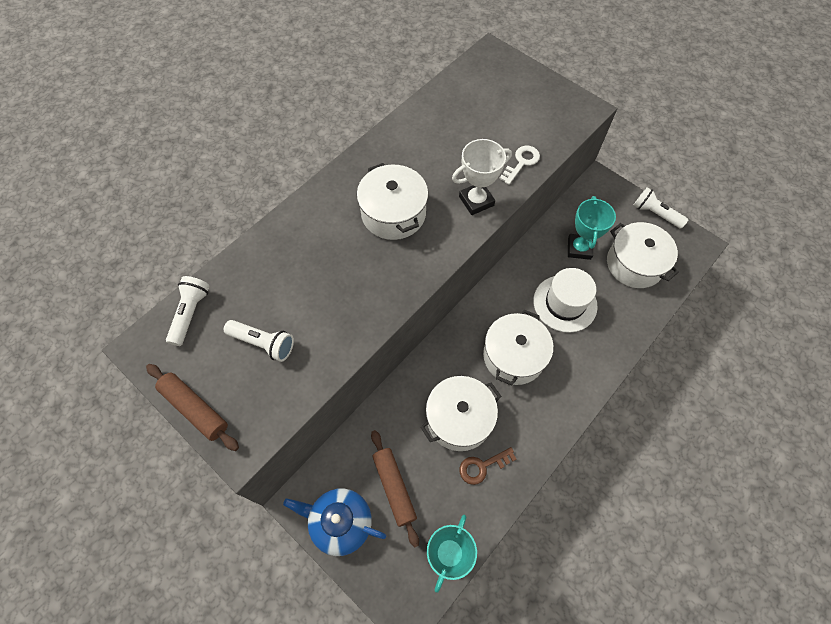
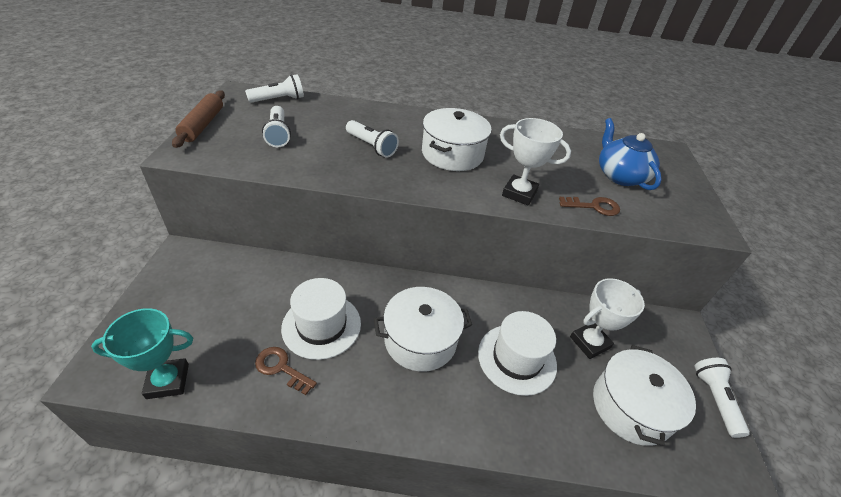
camera: 50 degrees right, 20 degrees down
blue teapot [283,488,386,556] -> blue teapot moved to [599,118,662,190]
brown rolling pin [371,430,419,548] -> none
white pot [420,376,501,451] -> white hat [281,278,361,360]
white key [499,145,540,185] -> brown key [559,197,620,216]
turquoise trophy [568,196,616,260] -> white trophy [570,278,645,359]
none -> white flashlight [346,120,399,157]

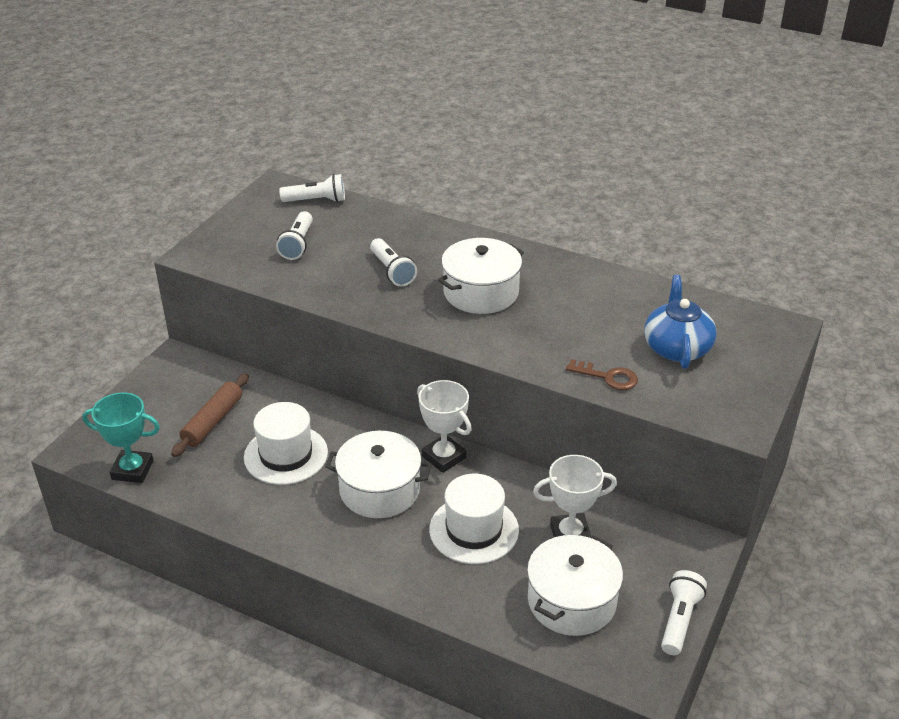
camera: 25 degrees right, 5 degrees down
brown rolling pin [172,90,225,148] -> brown rolling pin moved to [171,373,249,457]
brown key [255,347,317,395] -> none
white trophy [500,118,571,206] -> white trophy moved to [417,380,472,473]

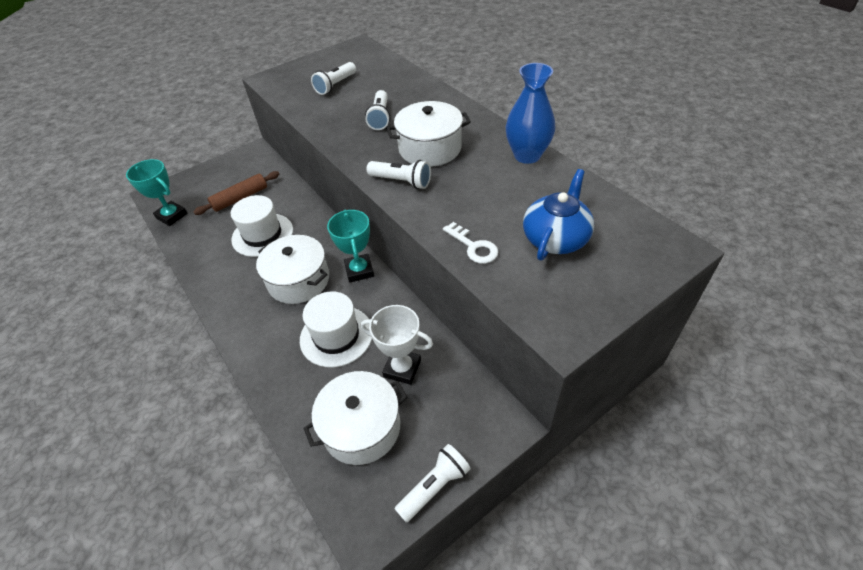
camera: 30 degrees right, 10 degrees up
white flashlight [279,174,345,202] -> white flashlight moved to [367,160,431,189]
white trophy [417,380,472,473] -> turquoise trophy [327,210,374,283]
brown key [566,359,638,390] -> white key [443,222,498,264]
none -> blue vase [506,63,556,164]

